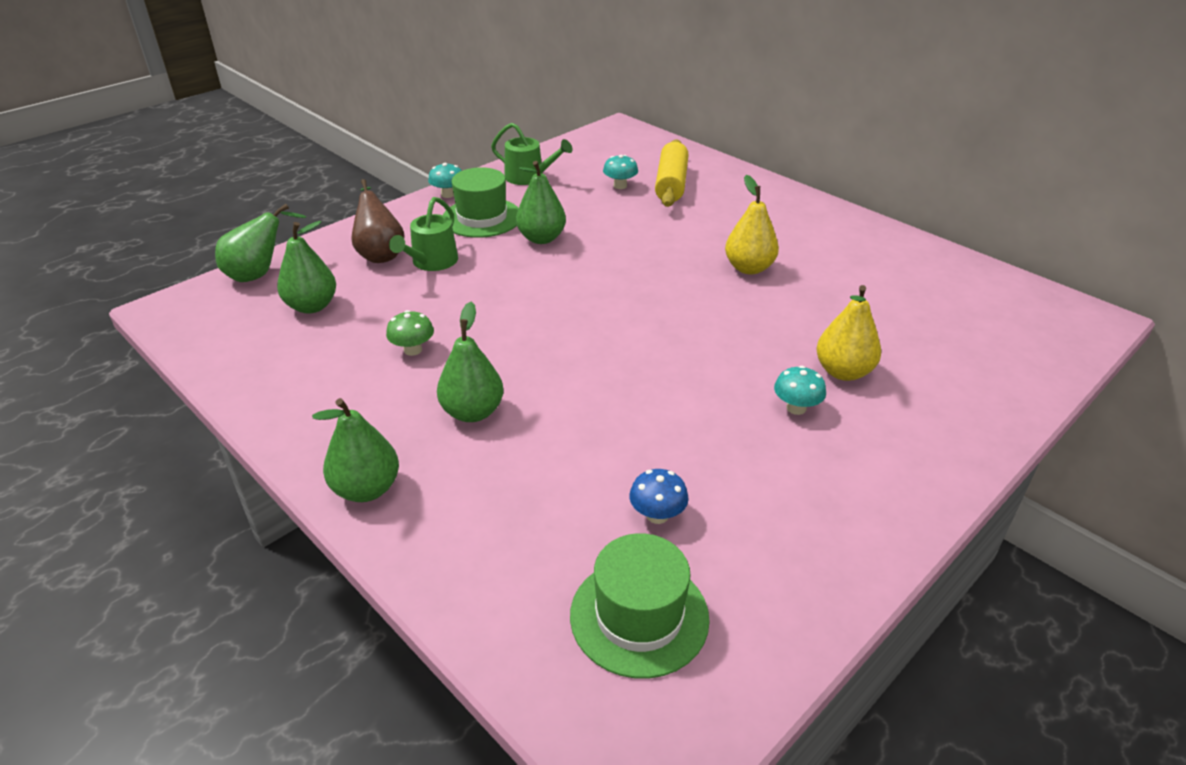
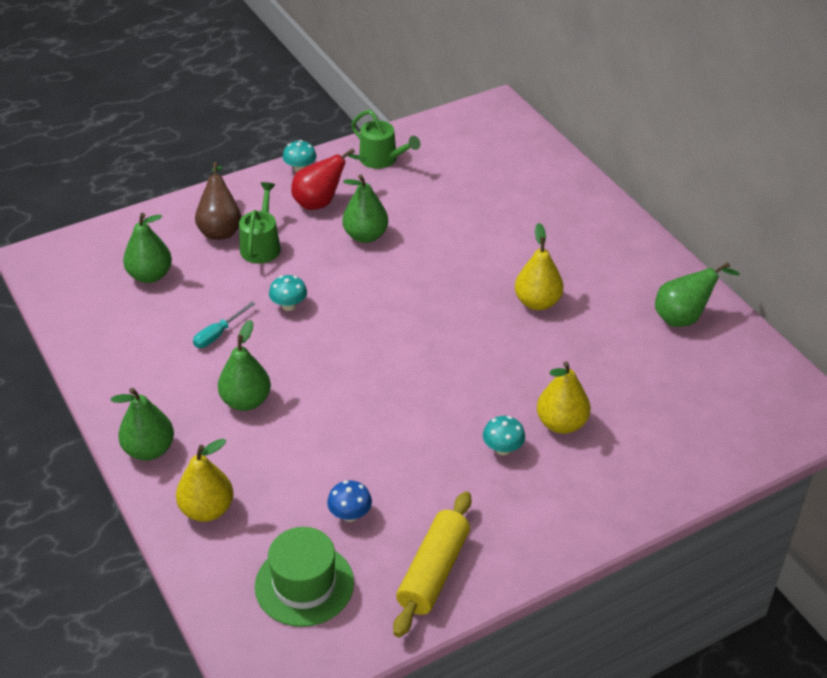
camera: 15 degrees right, 5 degrees up
green pear [215,204,307,282] -> green pear moved to [655,262,740,327]
green mushroom [386,310,434,356] -> turquoise screwdriver [193,302,255,348]
green watering can [389,197,458,271] -> green watering can turned 150 degrees clockwise [239,182,281,264]
green hat [443,167,518,238] -> red pear [291,148,366,210]
turquoise mushroom [603,155,638,189] -> turquoise mushroom moved to [269,275,307,311]
yellow rolling pin [655,139,689,207] -> yellow rolling pin moved to [393,491,471,637]
none -> yellow pear [176,439,234,522]

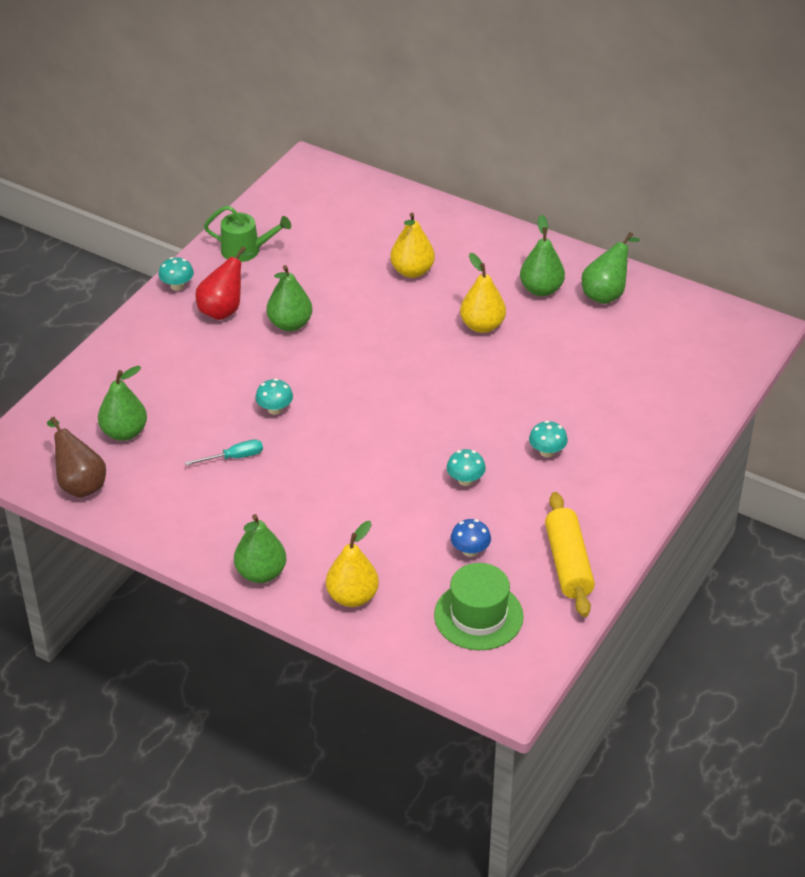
camera: 30 degrees left, 0 degrees up
turquoise screwdriver [193,302,255,348] -> turquoise screwdriver turned 120 degrees counterclockwise [185,439,263,466]
brown pear [195,162,241,240] -> brown pear moved to [47,417,106,498]
green pear [218,320,271,411] -> green pear moved to [520,215,565,296]
green watering can [239,182,281,264] -> none
yellow pear [537,361,591,434] -> yellow pear moved to [390,213,435,278]
none -> turquoise mushroom [447,449,486,486]

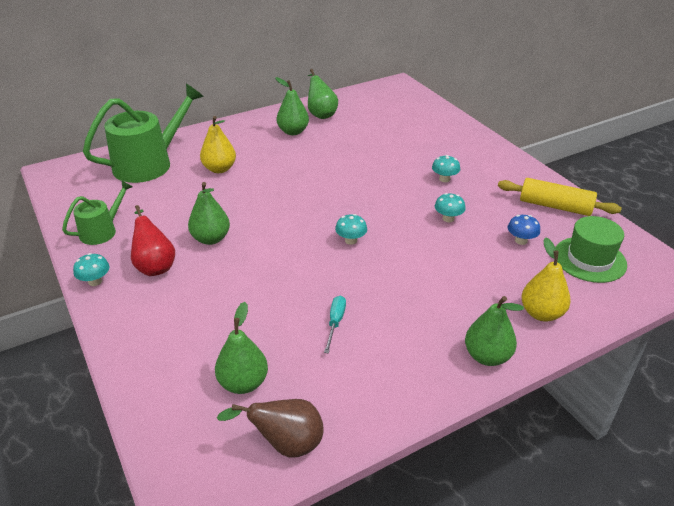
camera: 60 degrees left, 5 degrees down
turquoise mushroom [255,379,293,415] -> turquoise mushroom moved to [335,214,367,245]
yellow pear [460,253,506,333] -> none
none -> green watering can [83,84,204,183]

